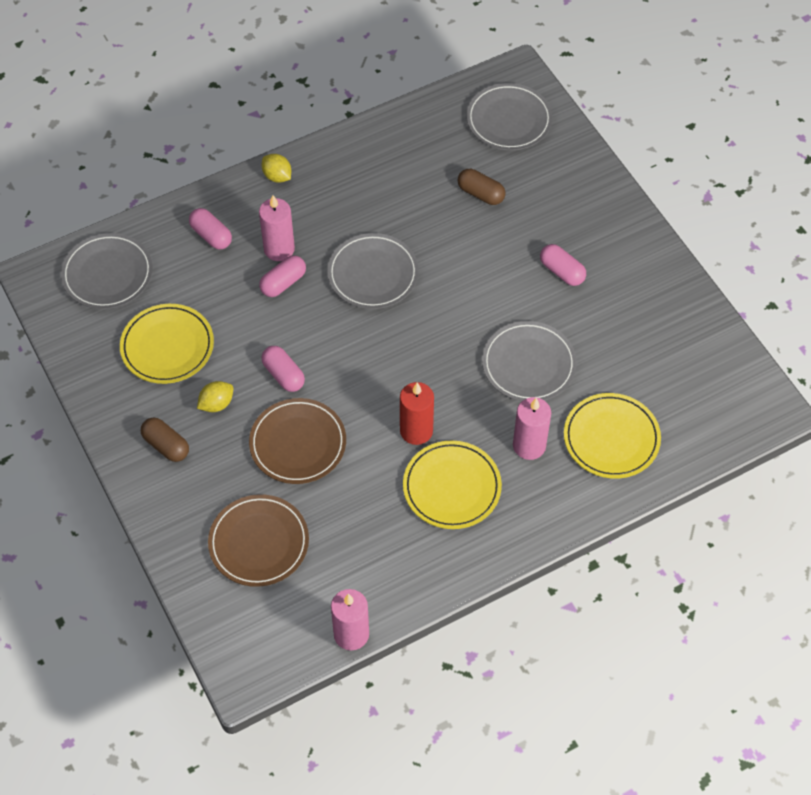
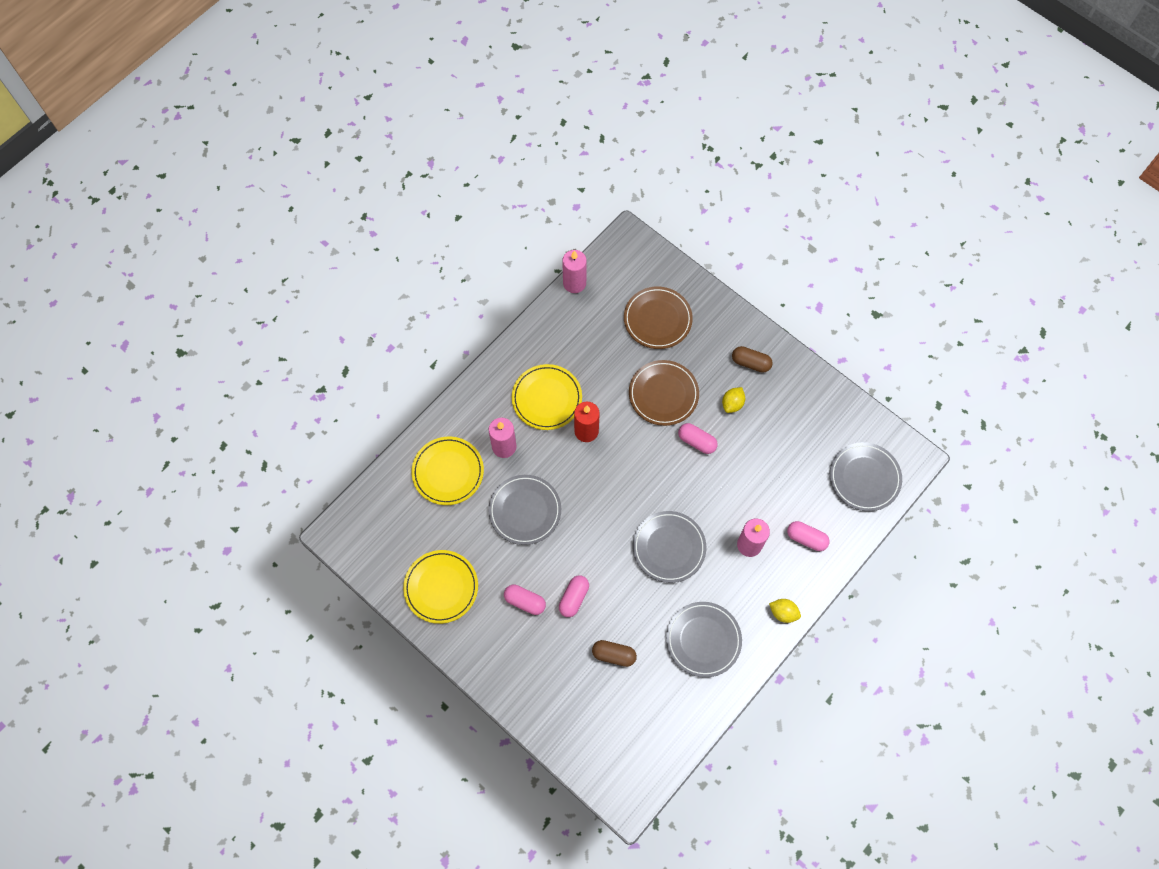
camera: 160 degrees right, 10 degrees up
yellow plate [120,304,214,384] -> yellow plate moved to [403,550,478,624]
pink capsule [259,255,306,297] -> pink capsule moved to [559,575,589,617]
grey plate [466,83,552,150] -> grey plate moved to [666,602,742,678]

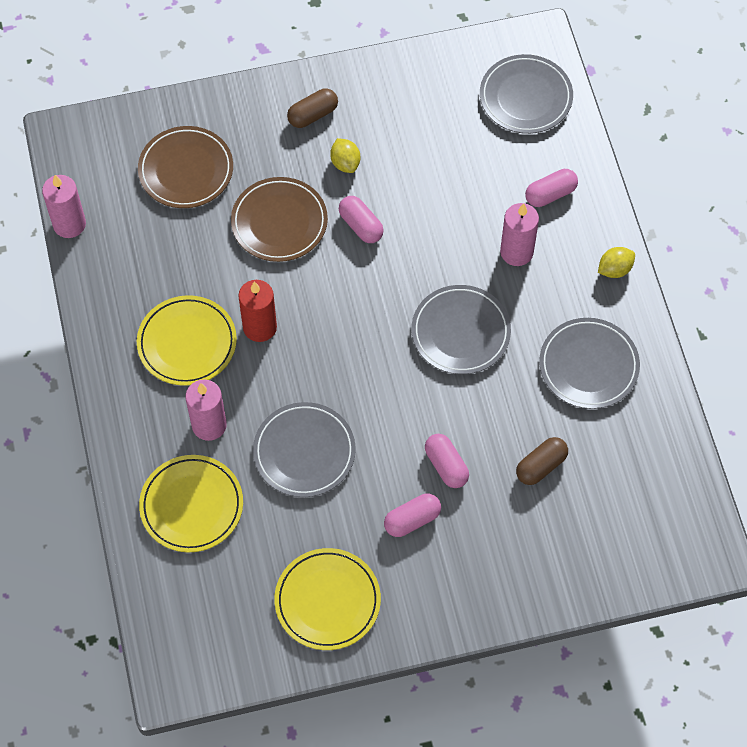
camera: 55 degrees left, 5 degrees down
pink capsule [678,423,718,454] -> pink capsule turned 75 degrees clockwise [339,196,384,243]

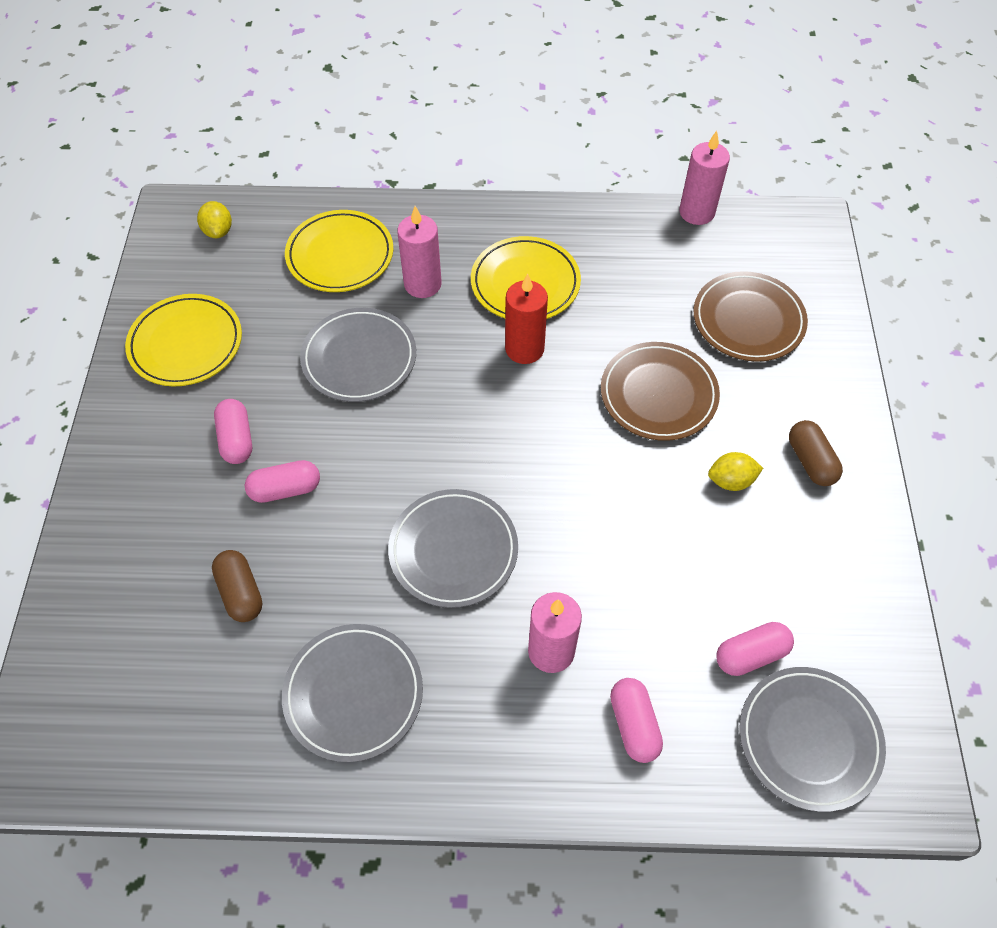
camera: 105 degrees right, 5 degrees down
pink capsule [339,196,384,243] -> pink capsule moved to [716,622,794,676]
yellow lemon [598,247,635,278] -> yellow lemon moved to [197,201,232,238]

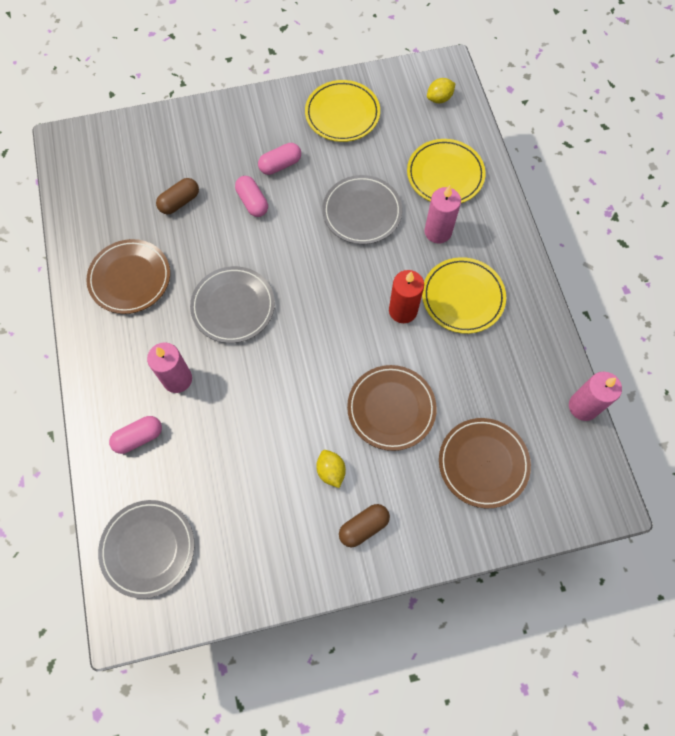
camera: 75 degrees right, 10 degrees up
grey plate [282,624,423,762] -> brown plate [86,239,170,314]
pink capsule [716,622,794,676] -> none

